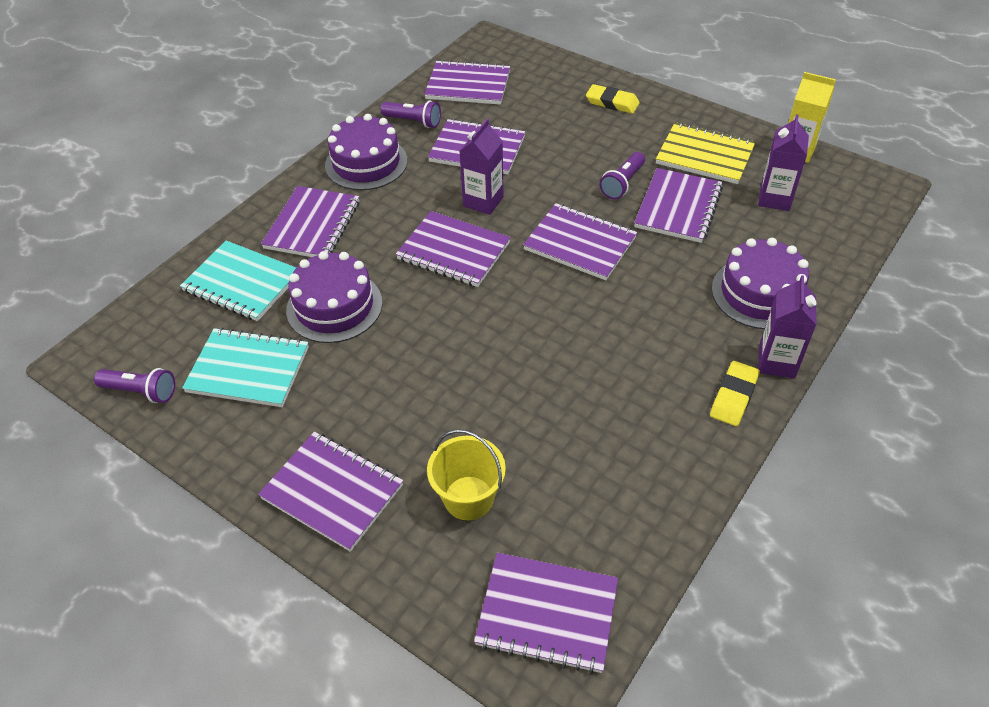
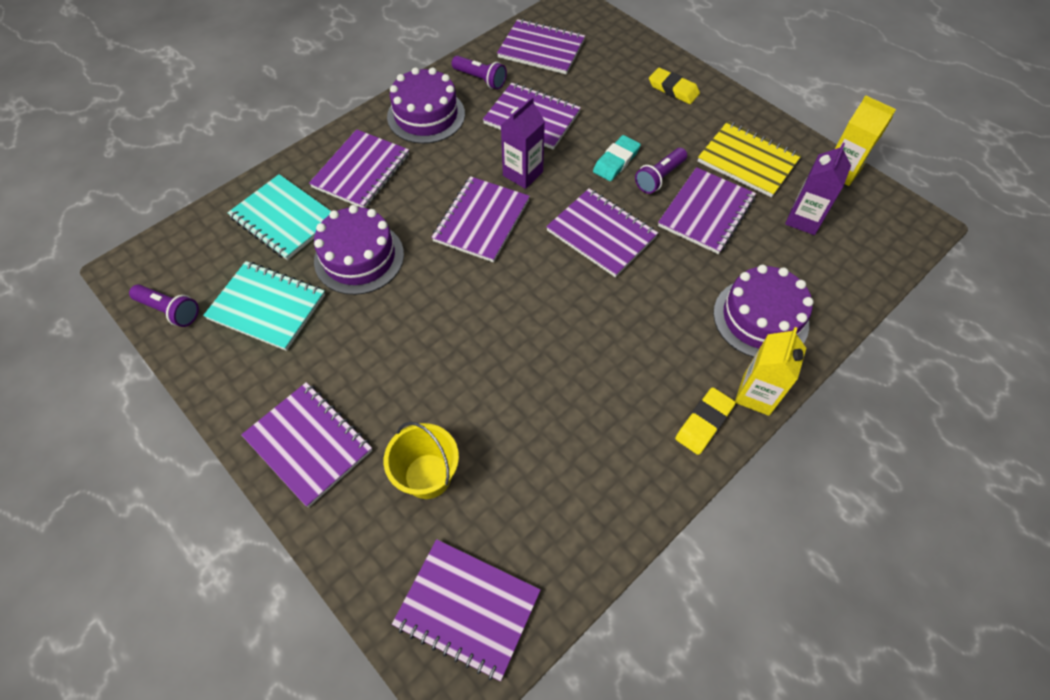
camera: 10 degrees right, 10 degrees up
purple notebook [396,211,511,287] -> purple notebook turned 75 degrees clockwise [431,176,530,262]
purple carton [758,275,816,379] -> yellow carton [735,327,806,416]
none -> turquoise eraser [593,135,641,181]

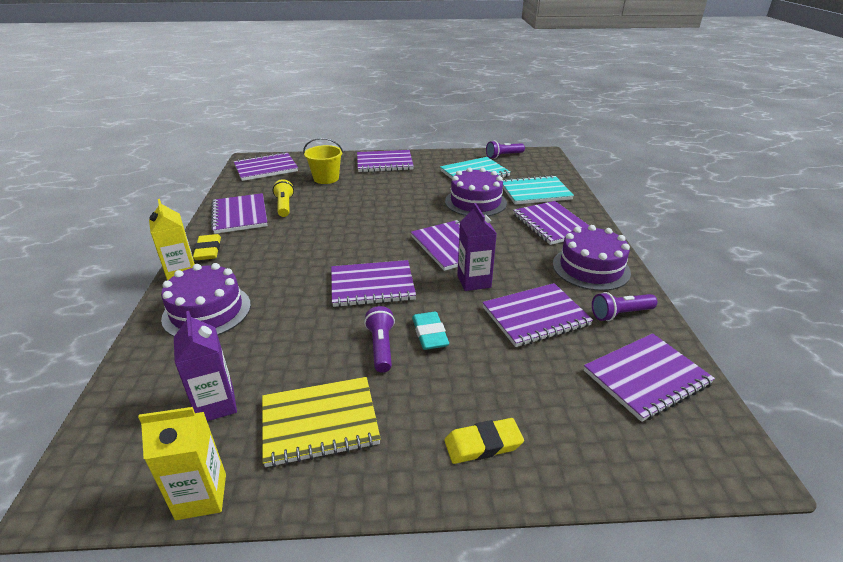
camera: 130 degrees right, 25 degrees down
purple notebook [658,167,756,254] -> purple notebook moved to [211,193,268,234]
none -> yellow flashlight [273,179,294,217]

